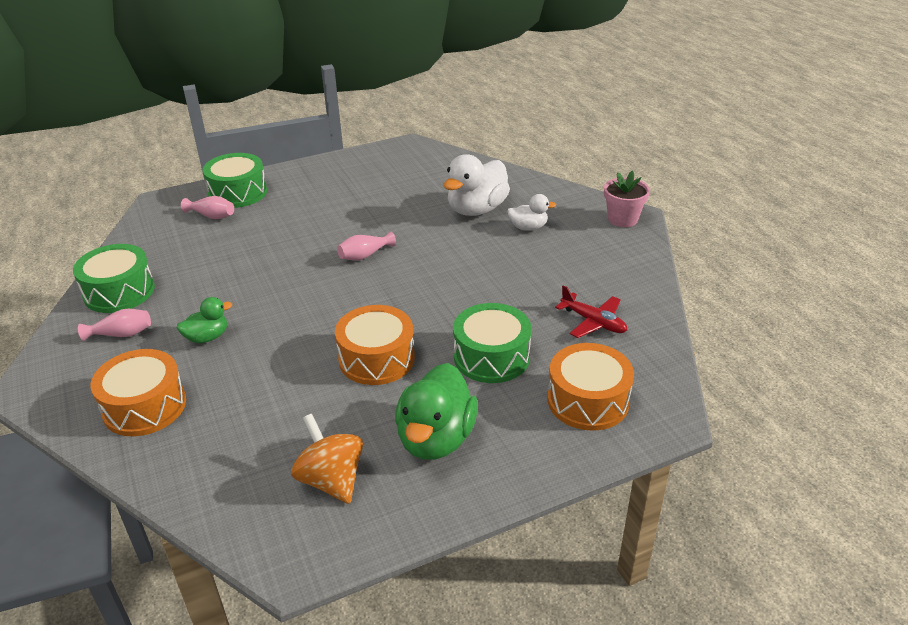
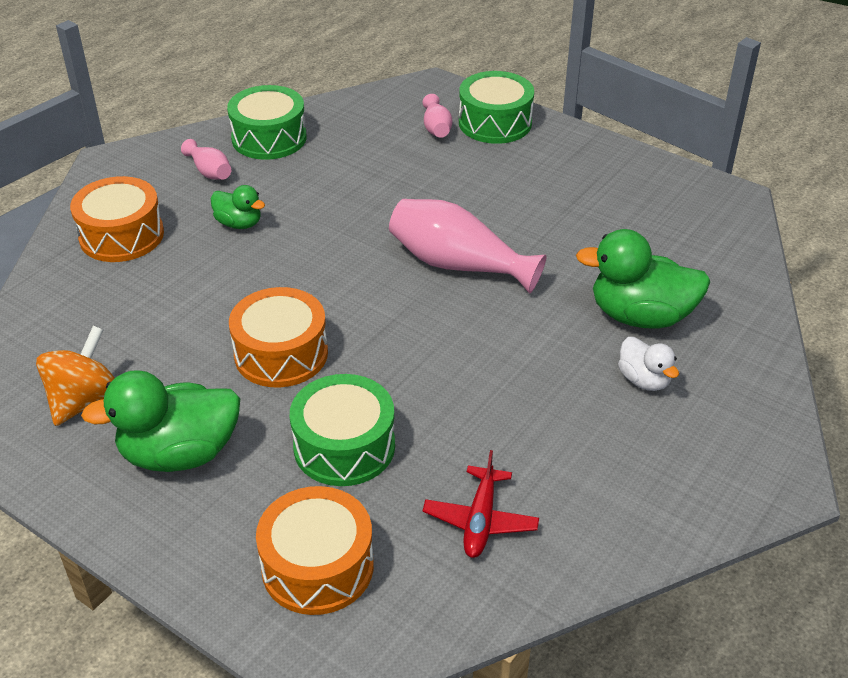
camera: 60 degrees right, 5 degrees up
pink vase [337,232,396,260] -> pink vase [389,199,546,293], size x1.98
white duck [444,154,510,216] -> green duck [576,229,711,329]
pink flower pot [604,170,650,227] -> none

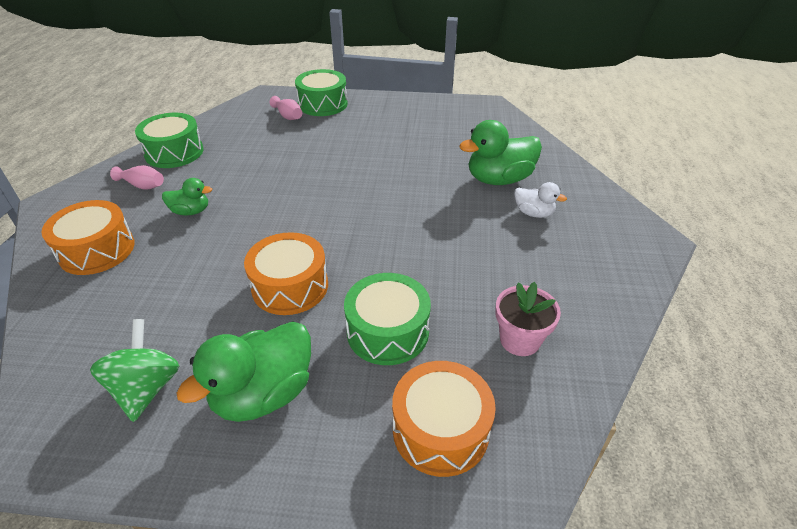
camera: 30 degrees left, 0 degrees up
orange spinning top [36,326,115,426] -> green spinning top [90,319,179,422]
pink vase [389,199,546,293] -> none
red plane [423,450,539,558] -> pink flower pot [495,282,561,356]

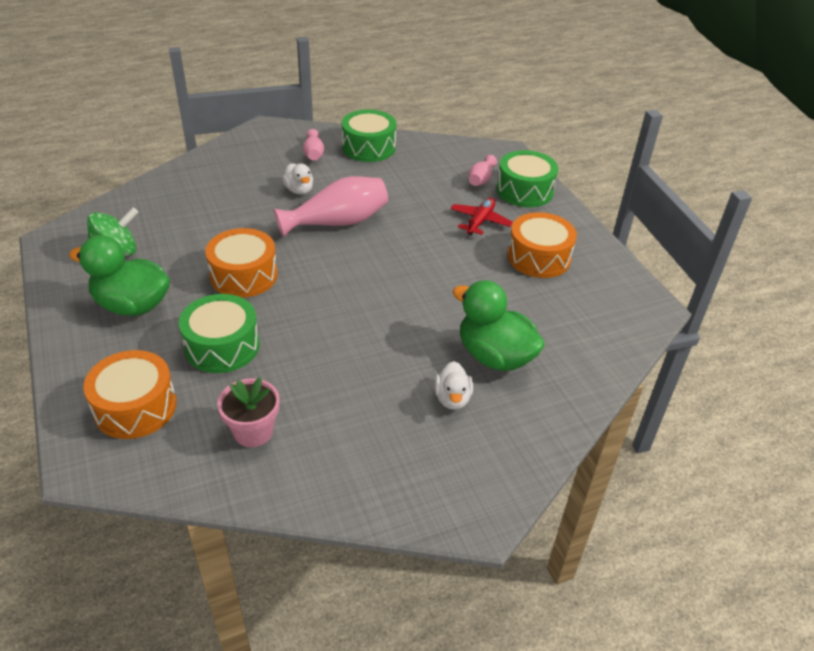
camera: 60 degrees right, 0 degrees up
orange drum [41,200,135,275] -> orange drum moved to [507,212,577,278]
green duck [162,178,212,215] -> white duck [282,163,313,195]
none -> pink vase [274,176,388,237]
none -> red plane [451,198,513,236]

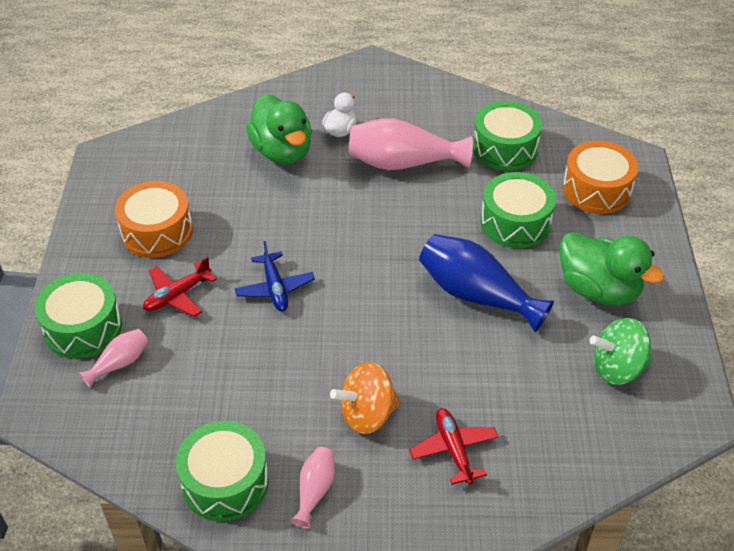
camera: 155 degrees left, 5 degrees up
orange drum [205,228,278,298] -> blue vase [419,234,554,332]
pink flower pot [217,377,279,447] -> green drum [473,101,542,171]
pink vase [274,176,388,237] -> pink vase moved to [348,118,473,170]
white duck [282,163,313,195] -> orange spinning top [330,362,401,434]
none -> blue plane [235,241,315,311]
none -> red plane [409,408,499,485]

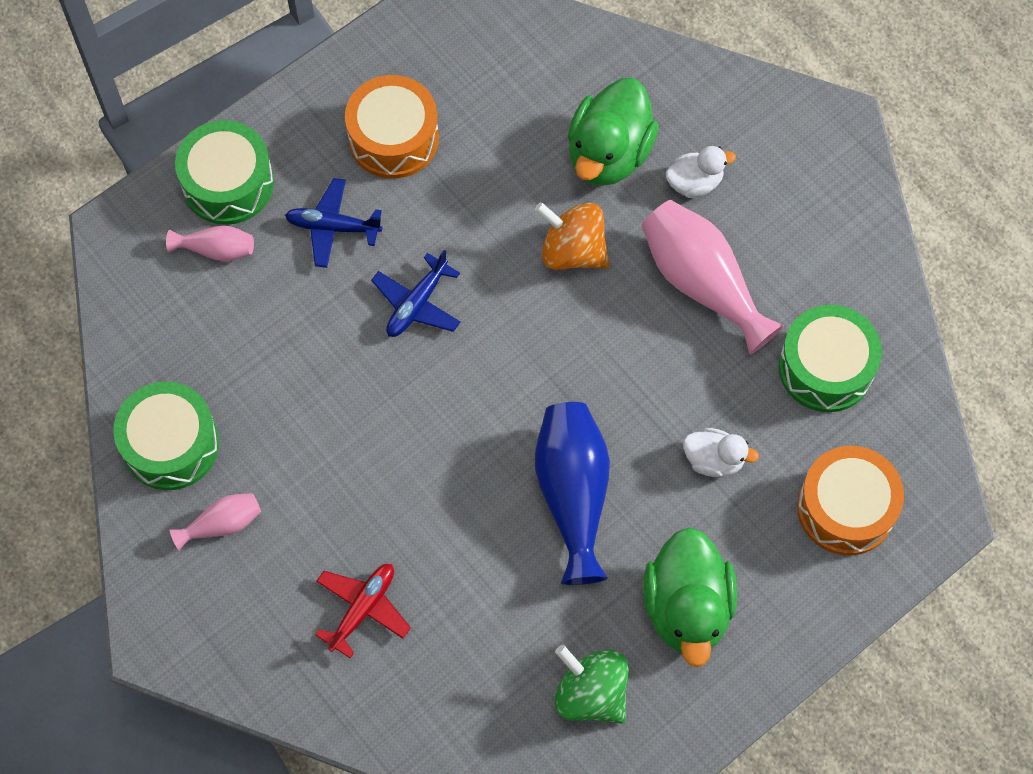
camera: 50 degrees right, 20 degrees up
red plane [143,257,217,317] -> blue plane [285,178,383,268]
orange spinning top [330,362,401,434] -> orange spinning top moved to [535,202,610,270]
green drum [481,172,556,248] -> white duck [683,428,759,477]

